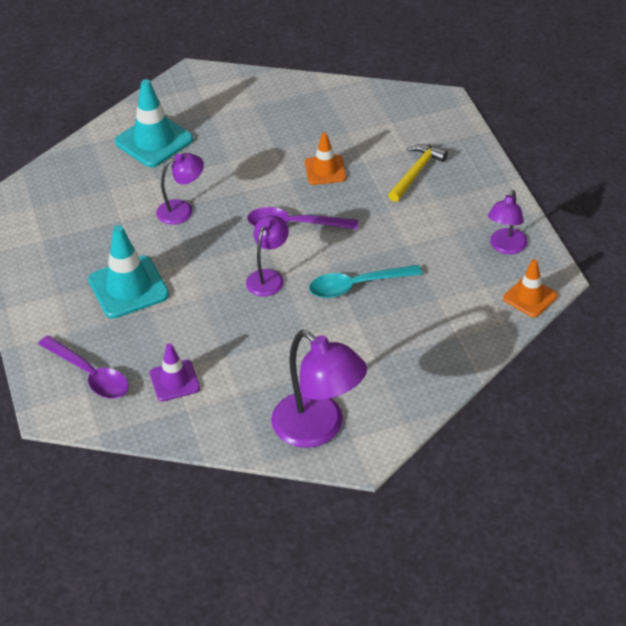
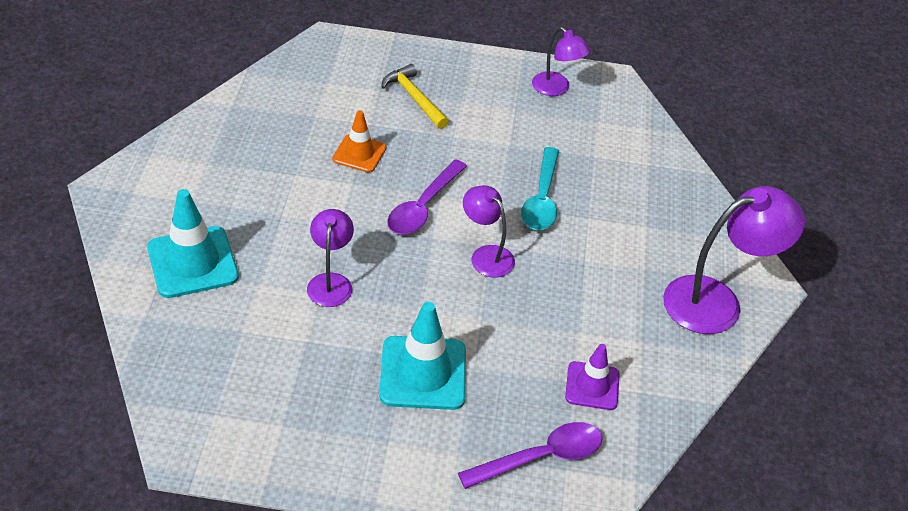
camera: 70 degrees left, 0 degrees up
orange traffic cone [503,259,558,317] -> none

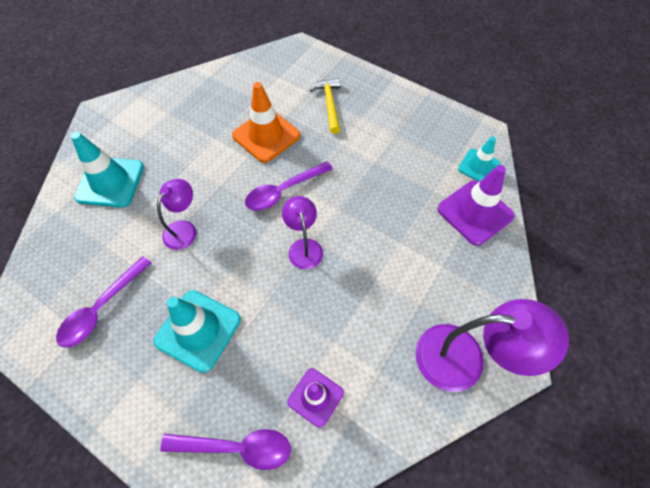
camera: 30 degrees right, 15 degrees up
orange traffic cone [332,110,386,173] -> orange traffic cone [232,82,300,163], size x1.62
turquoise spoon [521,147,559,230] -> none
purple lamp [532,27,591,96] -> none
none -> purple spoon [56,256,151,348]
none -> purple traffic cone [437,165,515,246]
none -> turquoise traffic cone [458,137,500,181]

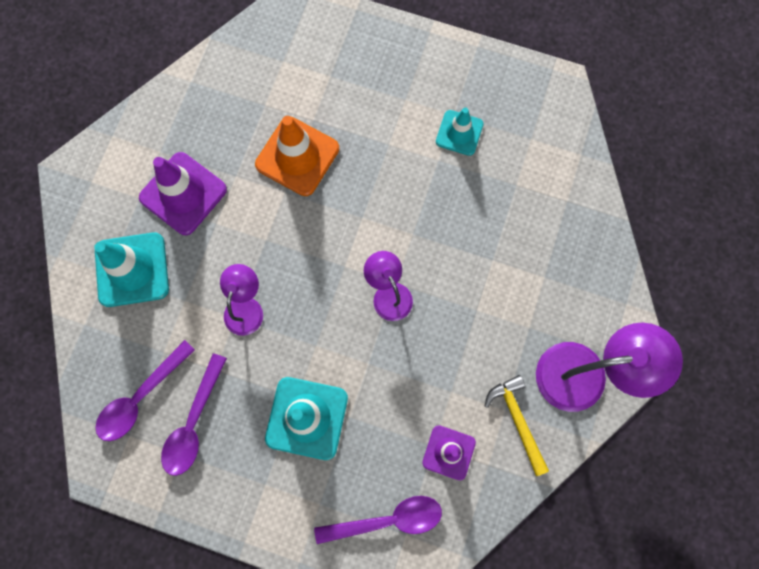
camera: 15 degrees left, 15 degrees up
purple spoon [245,161,333,211] -> purple spoon moved to [95,340,195,441]
yellow hammer [310,78,340,134] -> yellow hammer moved to [485,375,549,476]
purple traffic cone [437,165,515,246] -> purple traffic cone moved to [139,152,227,235]
turquoise traffic cone [458,137,500,181] -> turquoise traffic cone moved to [436,107,484,156]

